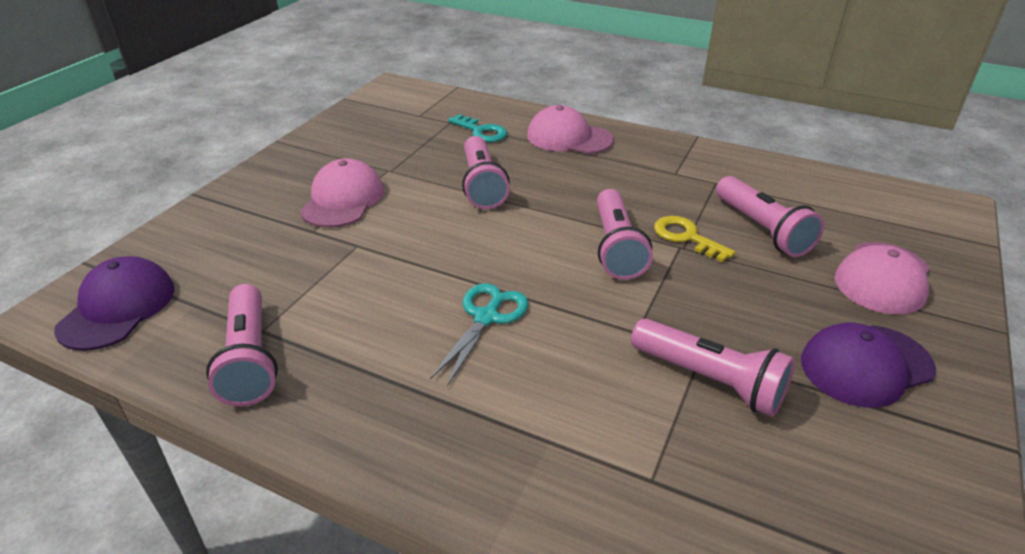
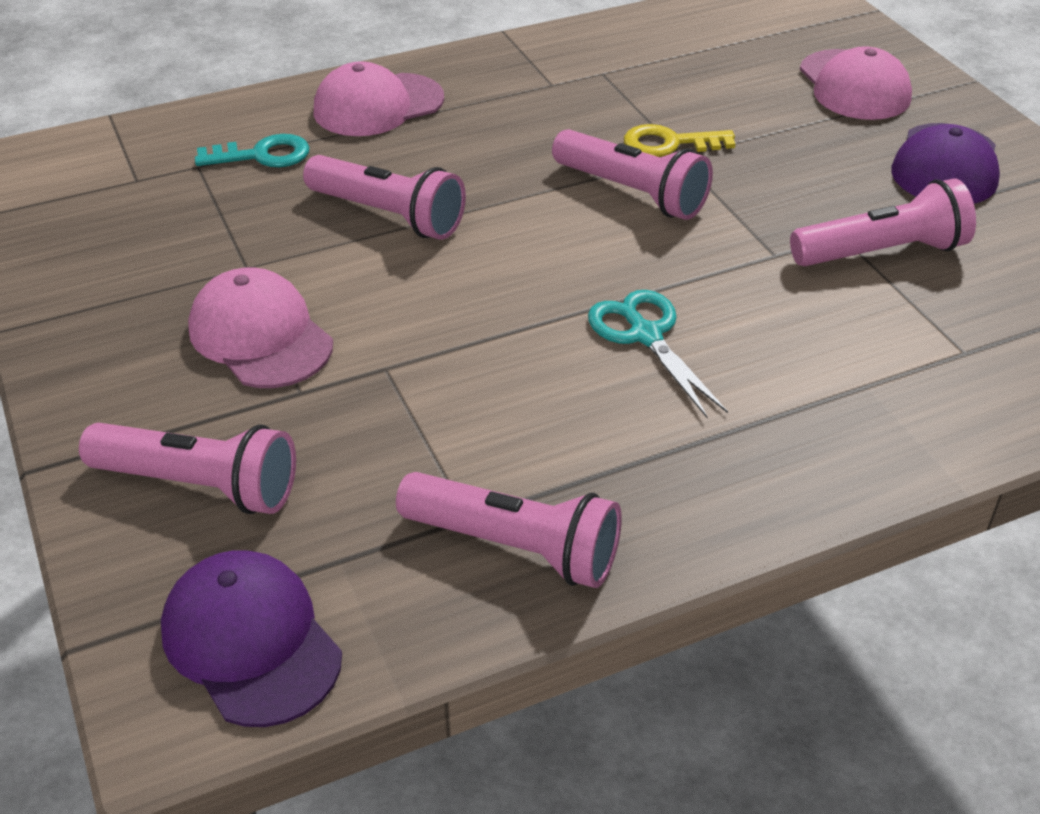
camera: 50 degrees left, 5 degrees up
pink flashlight [716,176,824,257] -> pink flashlight moved to [79,423,296,514]

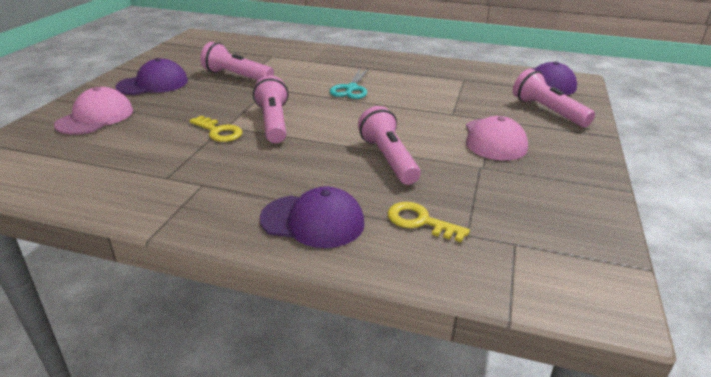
camera: 140 degrees left, 10 degrees down
turquoise key [195,134,310,167] -> yellow key [387,202,470,242]
pink cap [313,61,444,136] -> purple cap [260,186,364,248]
pink flashlight [396,472,622,588] -> none

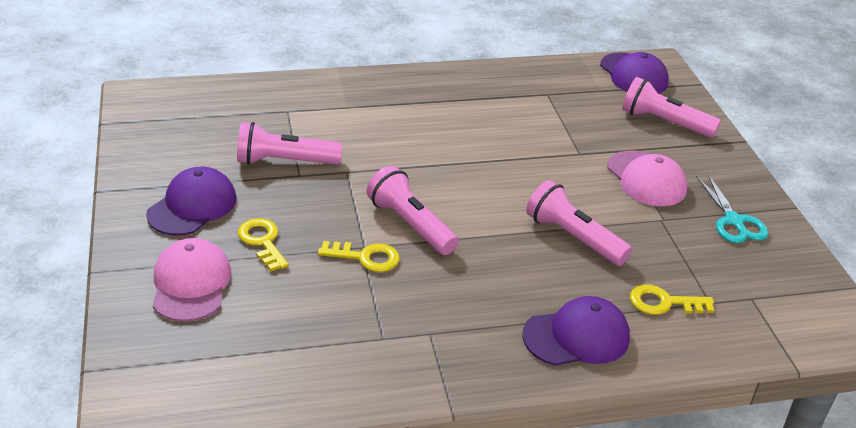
camera: 30 degrees left, 5 degrees up
turquoise scissors [330,68,369,99] -> turquoise scissors moved to [696,174,768,243]
none -> yellow key [238,218,289,271]

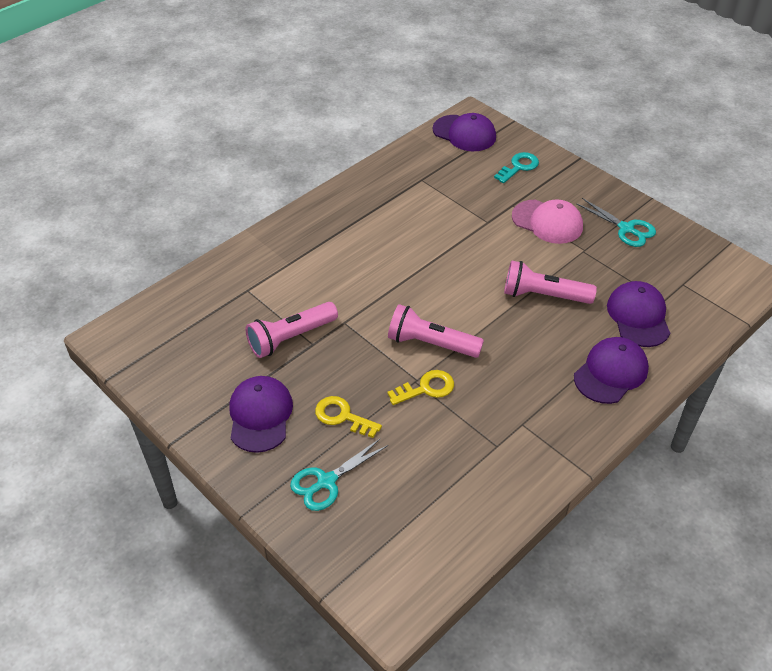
camera: 30 degrees left, 10 degrees up
pink cap [153,238,232,322] -> turquoise scissors [290,438,388,511]
pink flashlight [622,77,721,138] -> turquoise key [494,152,539,183]
yellow key [630,284,714,315] -> purple cap [607,281,670,347]

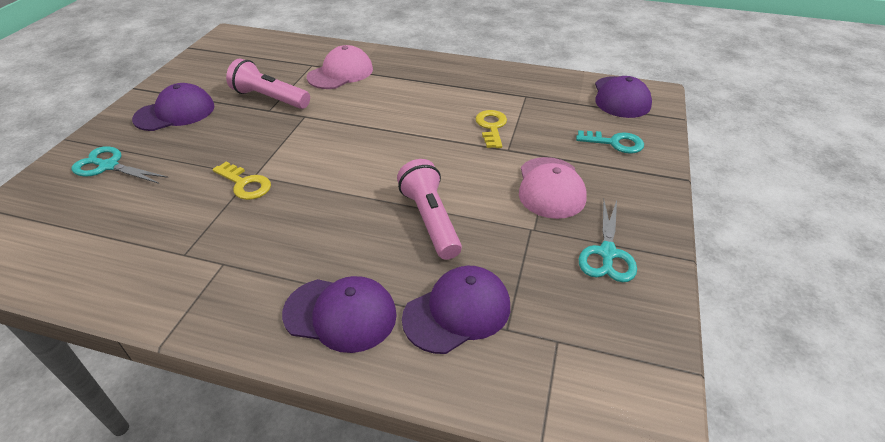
camera: 60 degrees right, 5 degrees down
yellow key [315,396,382,438] -> yellow key moved to [475,110,507,148]
pink flashlight [388,304,484,358] -> none
none -> pink cap [307,45,373,89]

